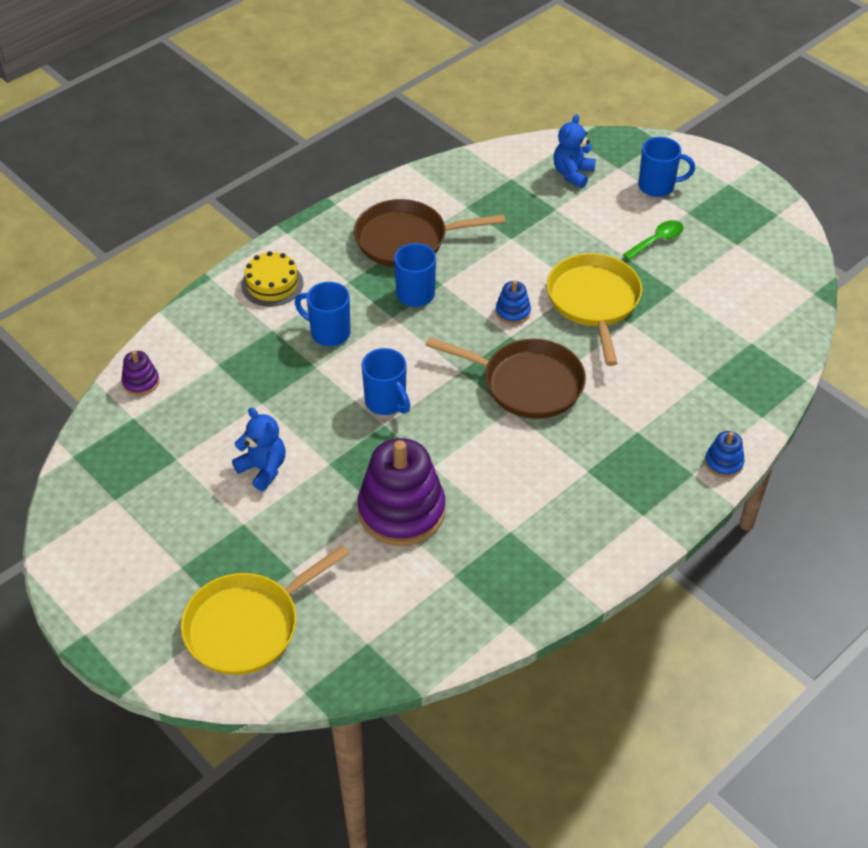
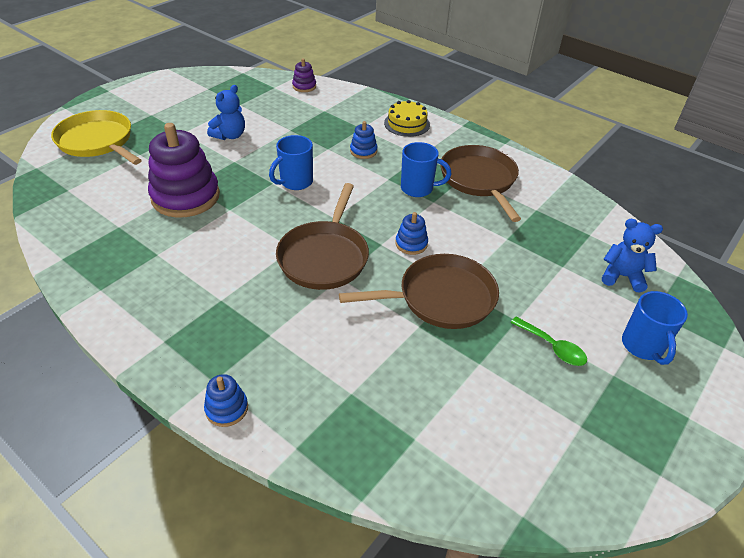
camera: 80 degrees right, 5 degrees down
blue mug [295,282,351,346] -> blue stacking toy [350,121,377,159]
yellow pan [547,253,642,366] -> brown pan [339,254,499,329]

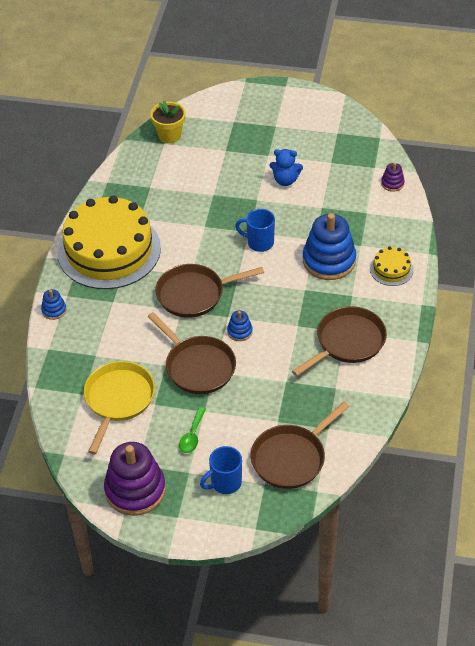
camera: 65 degrees right, 5 degrees up
yellow pan [51,110,142,165] -> yellow pan moved to [84,361,155,454]
purple stacking toy [148,123,220,218] -> purple stacking toy moved to [104,442,166,516]
blue stacking toy [350,121,377,159] -> blue stacking toy [303,213,356,280], size x2.21
blue mug [401,142,451,197] -> none
blue teddy bear [602,219,663,292] -> brown pan [251,402,350,489]
none -> yellow cake [58,195,161,289]
none -> yellow flower pot [150,100,185,143]

